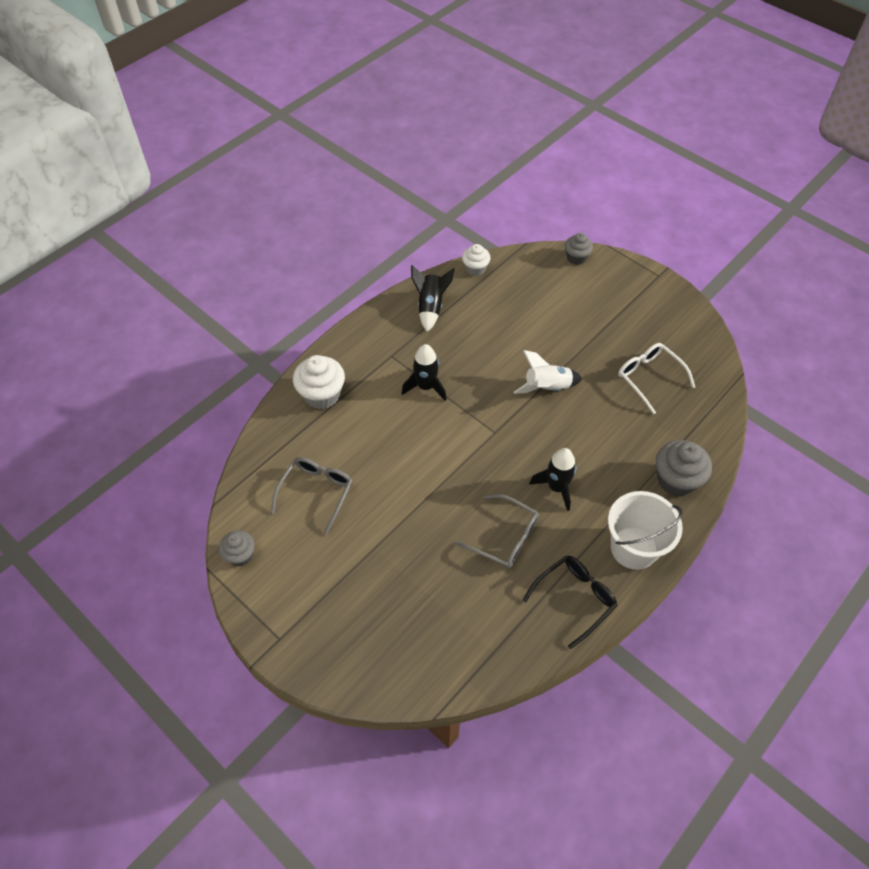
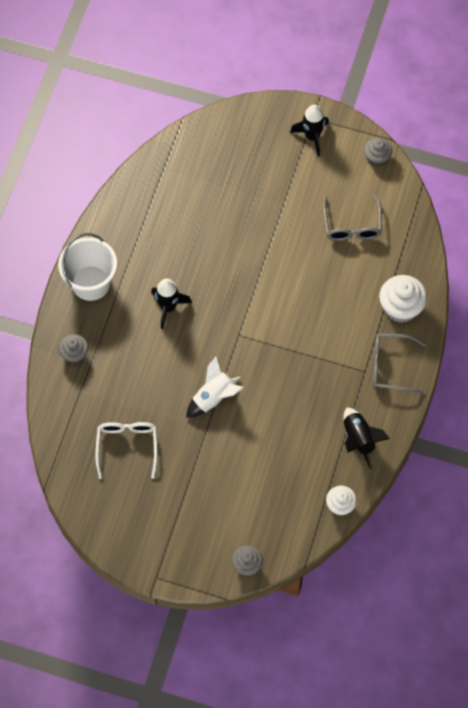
camera: 155 degrees right, 10 degrees up
black rocket [401,344,447,401] -> black rocket moved to [290,104,329,157]
grey glasses [455,494,539,568] -> grey glasses moved to [372,333,426,394]
black glasses [523,556,618,649] -> none
white glasses [618,343,695,414] -> white glasses turned 120 degrees counterclockwise [95,422,158,479]
grey cupcake [656,440,712,497] -> grey cupcake [59,334,88,364], size x0.62

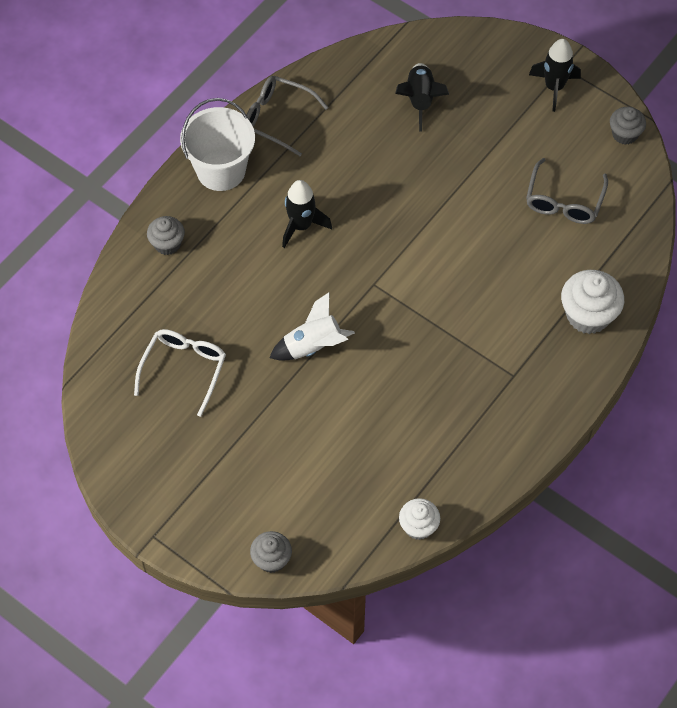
camera: 20 degrees right, 5 degrees down
black rocket [344,408,390,469] -> black rocket moved to [395,63,449,132]
grey glasses [372,333,426,394] -> grey glasses moved to [247,76,329,156]

